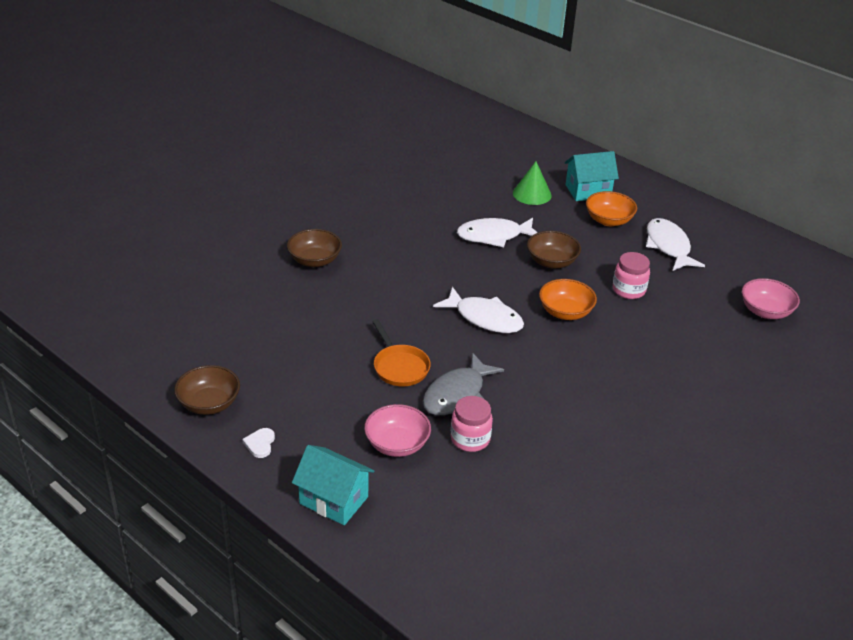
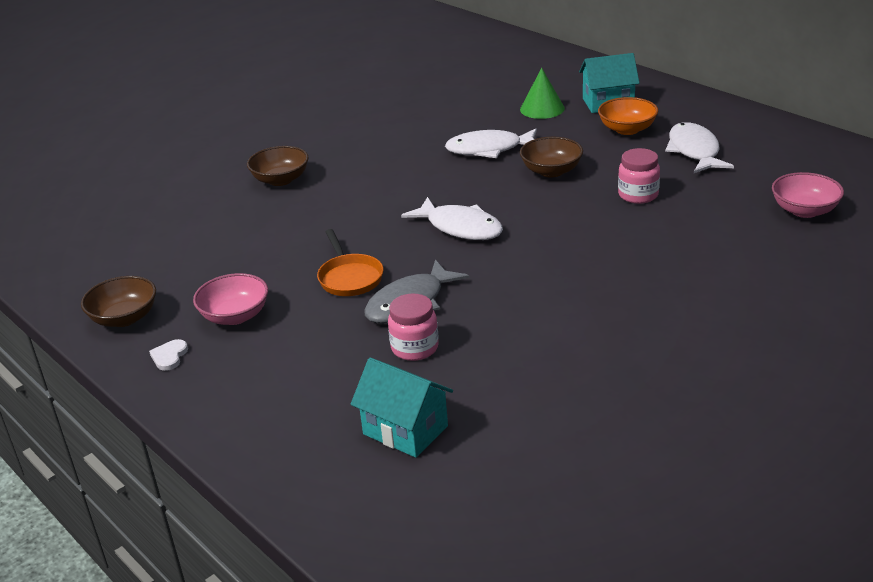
camera: 10 degrees right, 5 degrees down
turquoise house [292,445,374,525] -> turquoise house moved to [351,358,453,458]
pink bowl [364,404,431,457] -> pink bowl moved to [193,273,268,325]
orange bowl [539,279,597,320] -> none

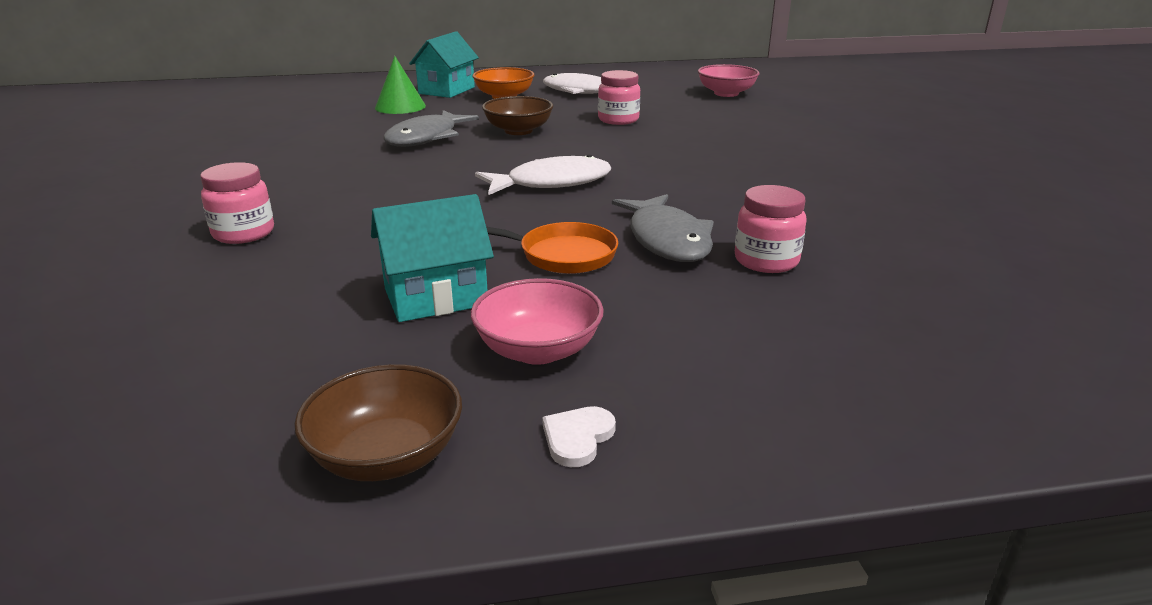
camera: 60 degrees left, 5 degrees down
white heart [149,339,188,371] -> white heart turned 75 degrees clockwise [542,406,616,467]
brown bowl [247,146,309,186] -> pink jar [200,162,274,244]
turquoise house [351,358,453,458] -> turquoise house moved to [371,194,494,322]
white fish [445,129,537,158] -> grey fish [383,110,479,147]

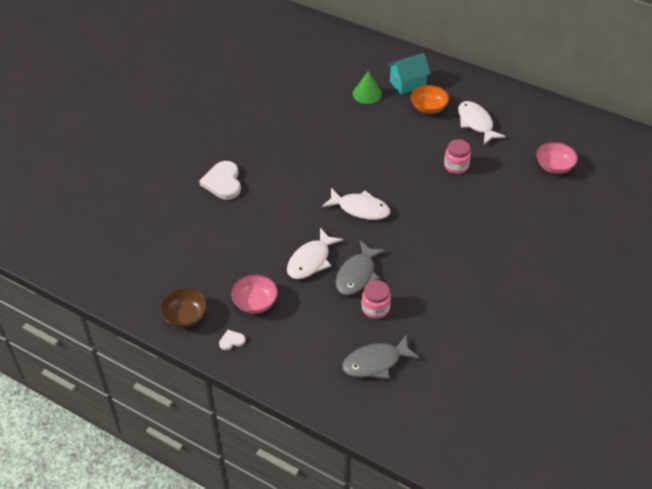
camera: 40 degrees right, 20 degrees up
pink jar [200,162,274,244] -> white heart [199,161,241,200]
turquoise house [371,194,494,322] -> none
grey fish [383,110,479,147] -> grey fish moved to [342,335,420,379]
brown bowl [482,96,553,135] -> none
orange pan [486,222,618,274] -> white fish [287,228,343,279]

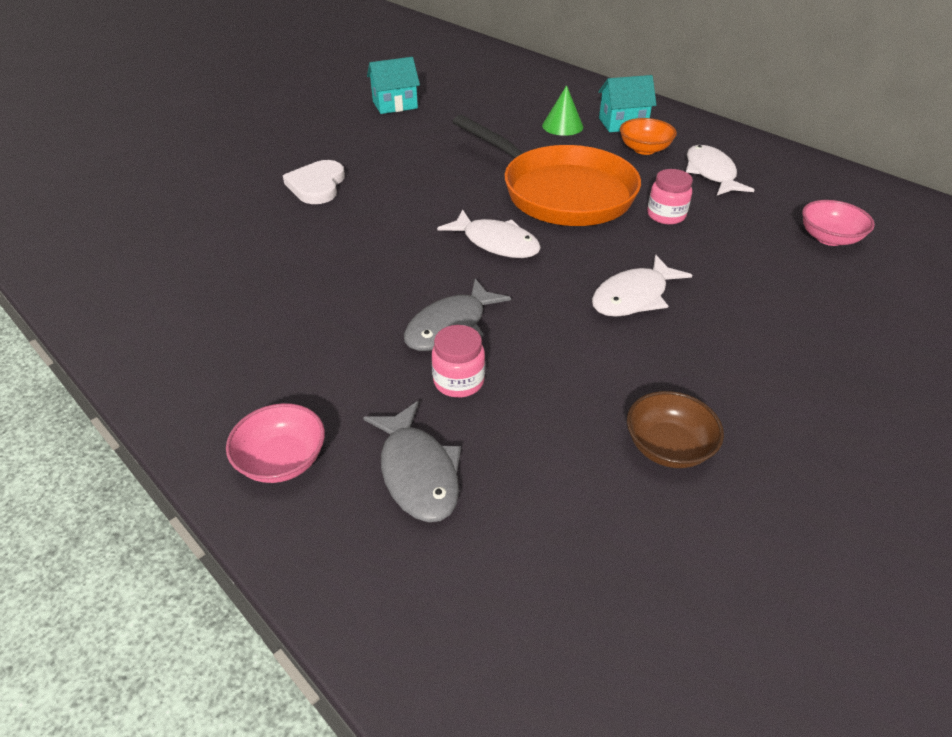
camera: 15 degrees right, 5 degrees down
brown bowl [160,288,207,328] -> brown bowl moved to [627,391,724,468]
white heart [219,330,245,350] -> none
pink bowl [231,275,278,314] -> pink bowl moved to [226,403,325,483]
white fish [287,228,343,279] -> white fish moved to [592,255,692,317]
grey fish [342,335,420,379] -> grey fish turned 105 degrees counterclockwise [363,401,461,522]
none -> turquoise house [367,57,420,114]
none -> orange pan [453,115,641,226]

